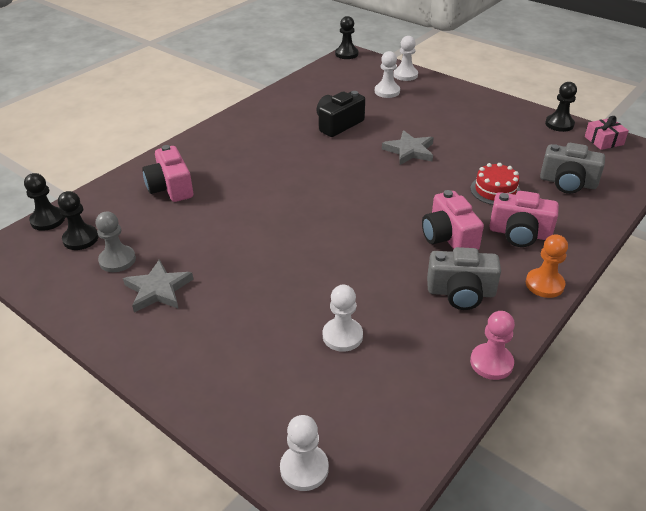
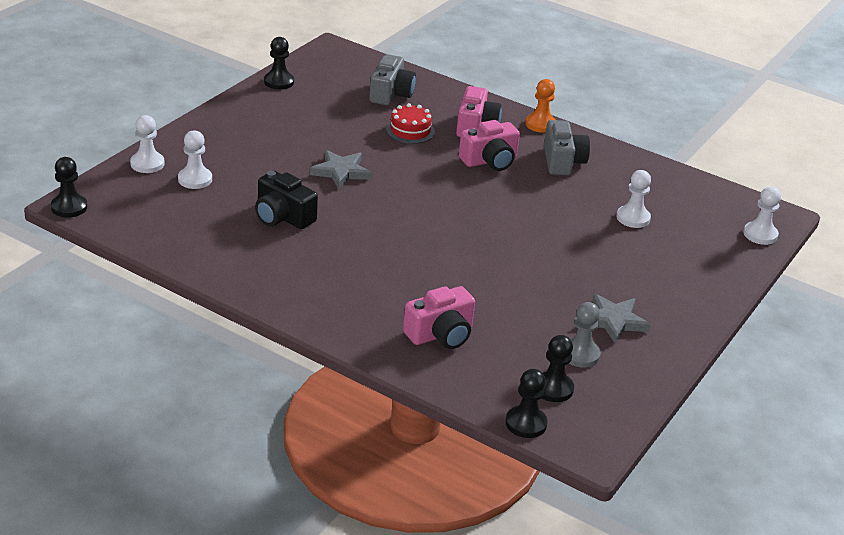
camera: 100 degrees left, 5 degrees down
pink pawn [470,311,515,380] -> none
pink gift [585,116,629,150] -> none

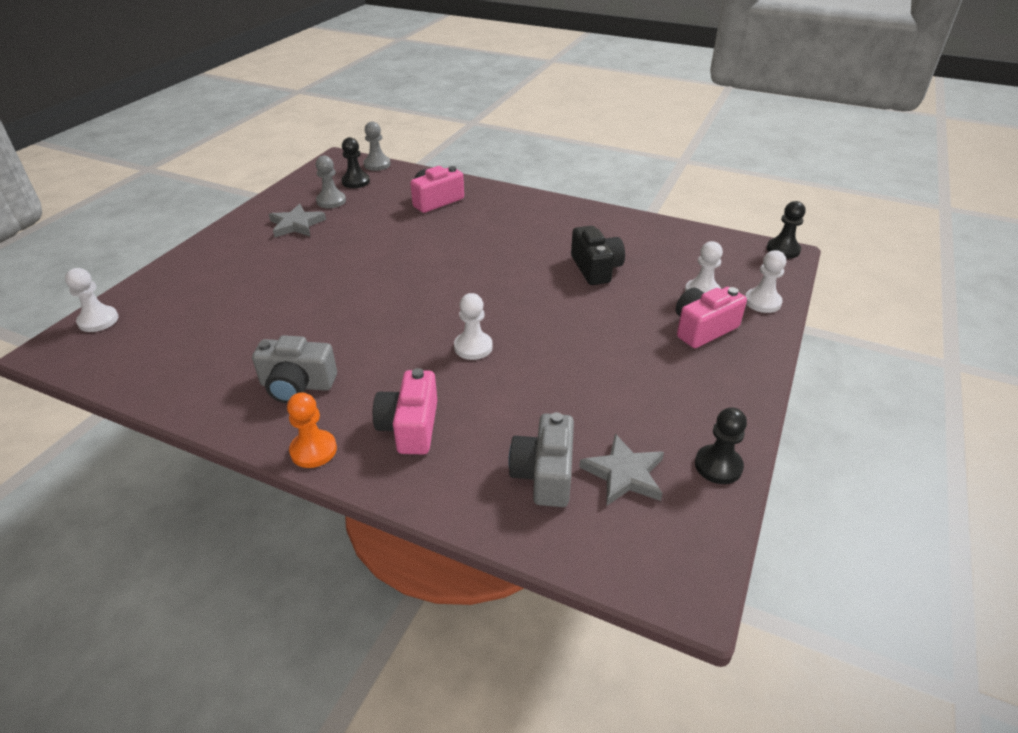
camera: 175 degrees right, 5 degrees up
black camera [255,171,318,229] -> black camera turned 45 degrees clockwise [571,226,625,285]
grey star [310,150,371,189] -> grey star moved to [579,434,664,506]
red cake [386,103,435,144] -> none
pink camera [459,120,520,171] -> pink camera moved to [676,287,747,348]
black pawn [506,369,548,438] -> grey pawn [363,121,391,171]
grey camera [544,120,590,175] -> grey camera turned 75 degrees counterclockwise [252,335,337,403]
white pawn [616,170,651,228] -> white pawn moved to [454,293,493,360]

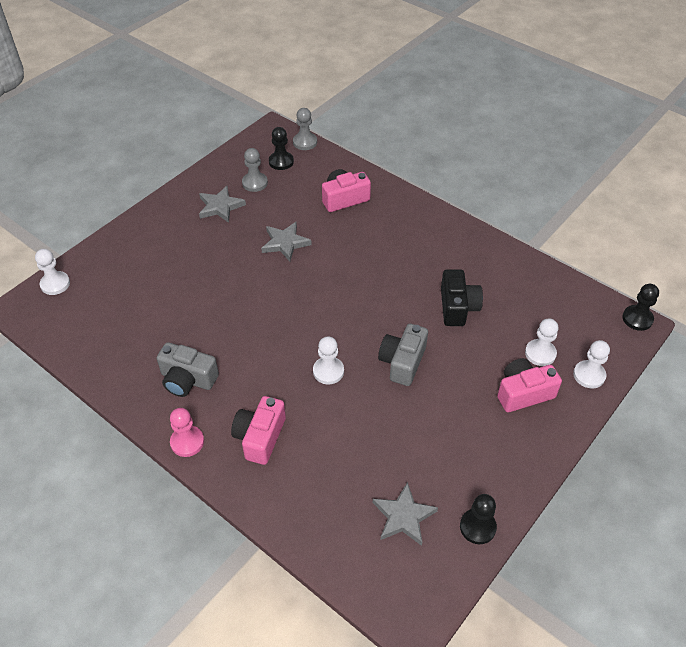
camera: 15 degrees right, 10 degrees up
orange pawn [287,392,337,468] -> pink pawn [170,408,204,457]
grey camera [508,412,574,507] -> grey camera moved to [378,324,428,386]
none -> grey star [261,222,312,261]

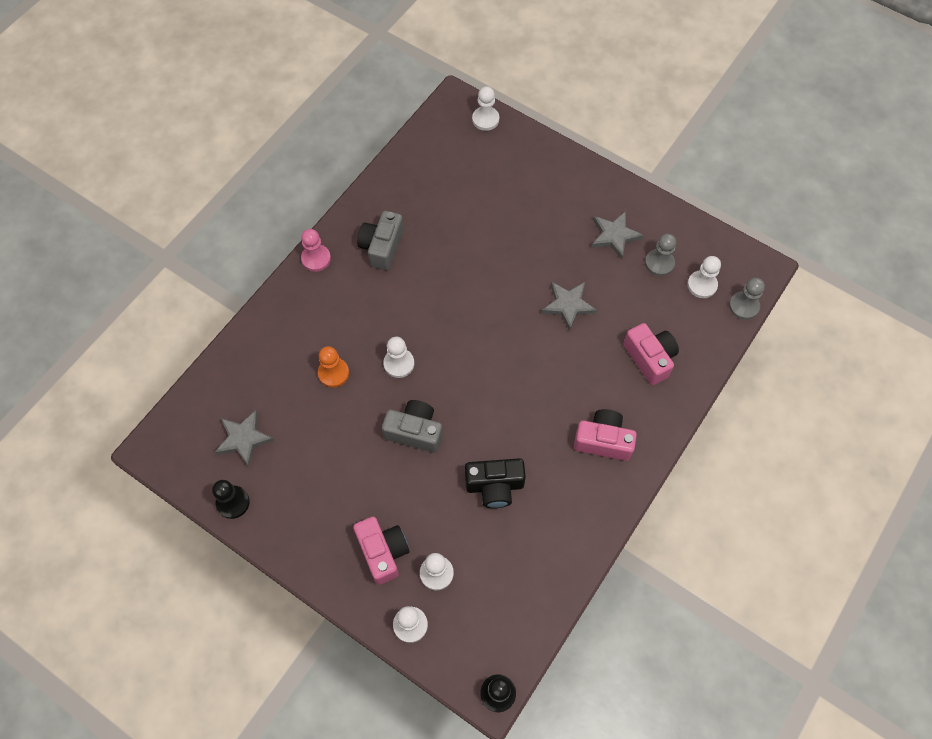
camera: 85 degrees right, 15 degrees up
pink camera [231,396,286,465] -> pink camera moved to [574,409,637,461]
black pawn [269,127,294,170] -> white pawn [687,256,721,298]
none -> orange pawn [318,346,349,388]

